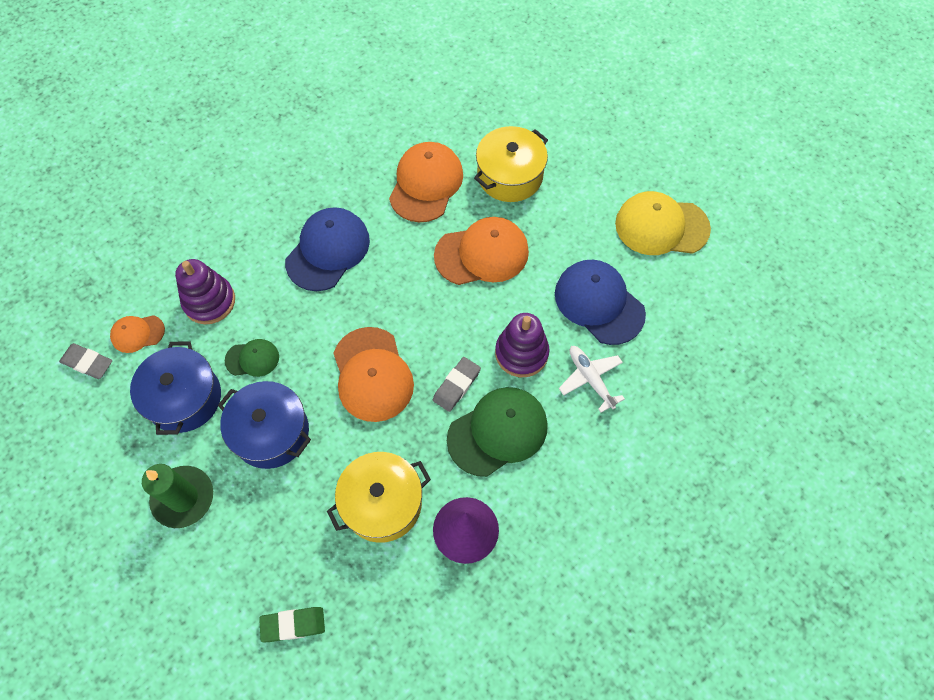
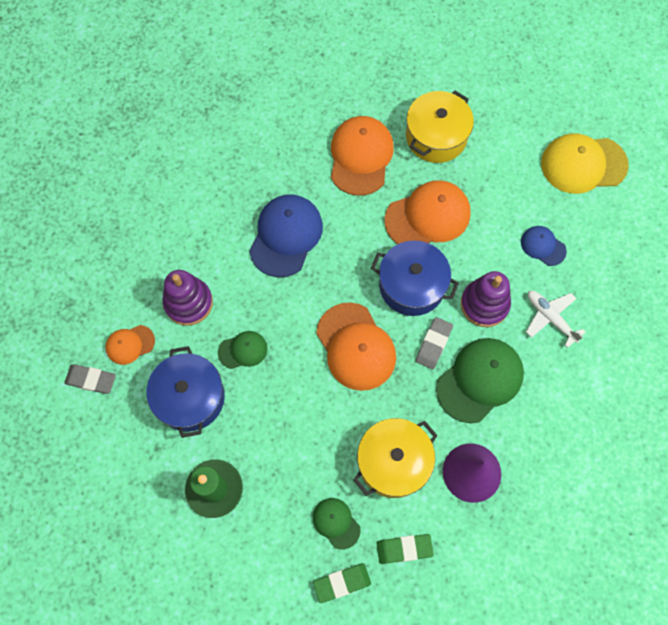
camera: 10 degrees left, 5 degrees up
blue pot [218,381,311,469] -> blue pot moved to [371,240,459,316]
blue cap [555,260,646,345] -> blue cap [521,226,567,266], size x0.53
none -> green cap [313,498,361,550]
none -> green eraser [377,534,434,564]

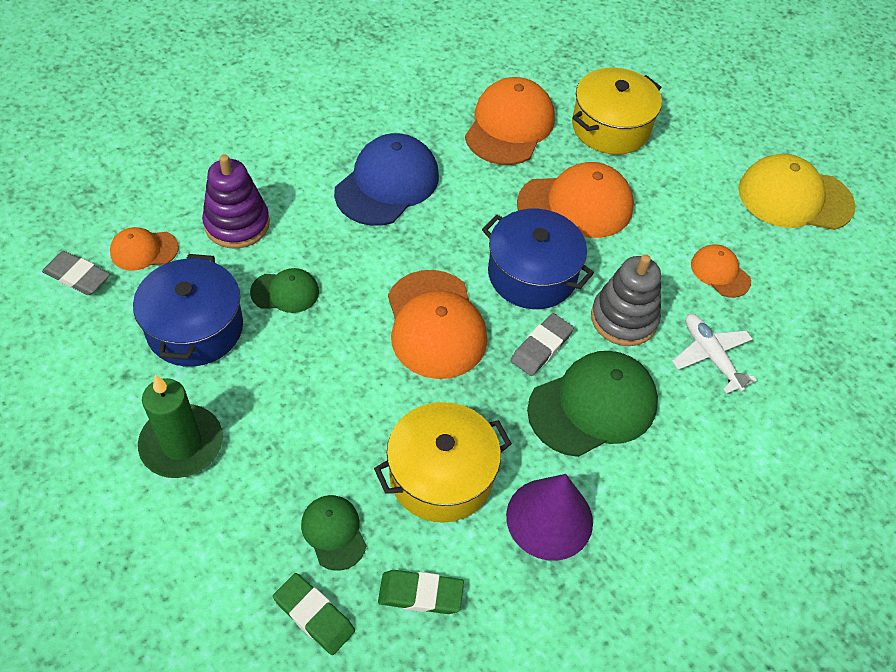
camera: 10 degrees right, 15 degrees down
green eraser [313,563,371,603] -> green eraser turned 45 degrees clockwise [273,573,355,655]
purple stacking toy [461,271,511,327] -> grey stacking toy [591,254,661,346]
blue cap [521,226,567,266] -> orange cap [691,244,751,298]

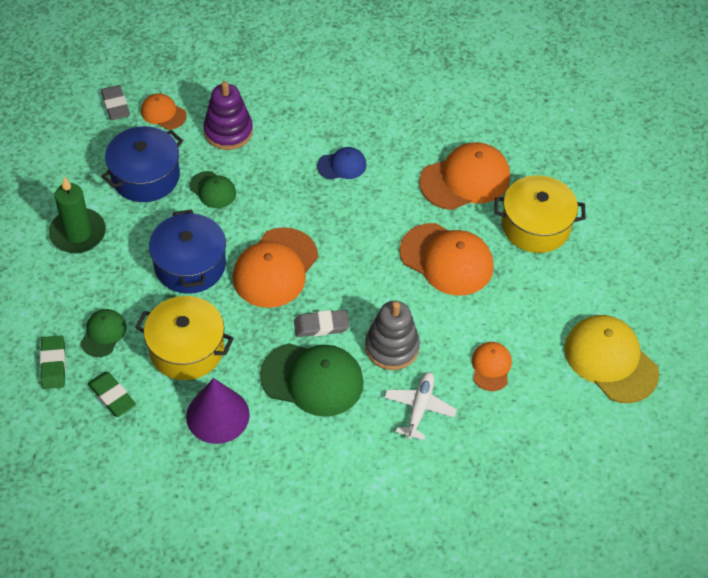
camera: 45 degrees right, 0 degrees up
blue cap [334,133,439,226] -> blue cap [317,147,367,180], size x0.53
blue pot [482,209,594,309] -> blue pot moved to [149,210,226,294]

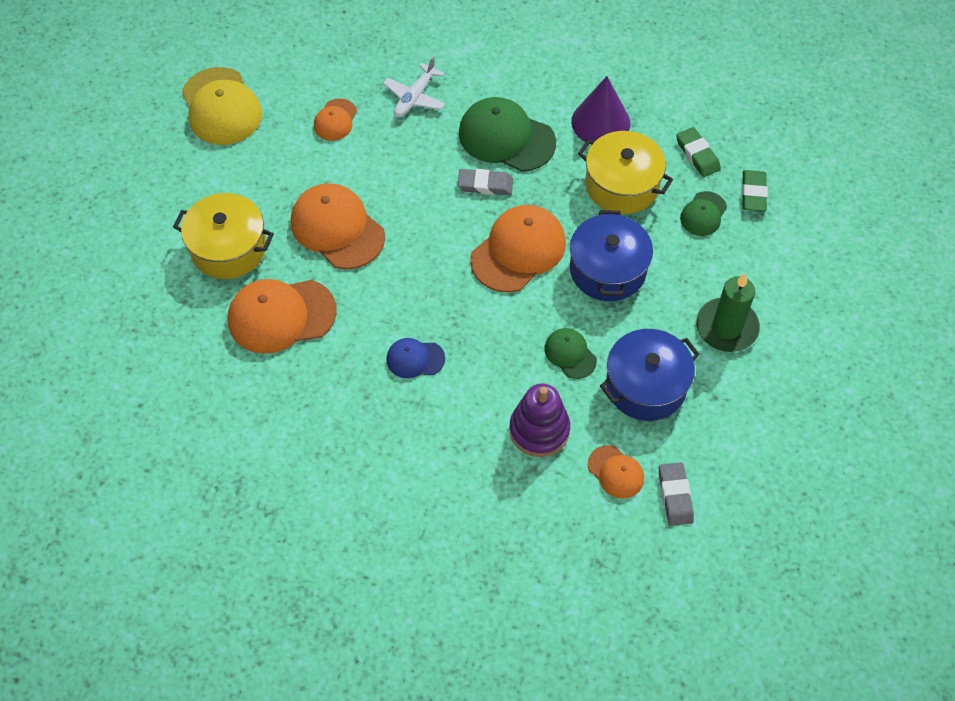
camera: 165 degrees left, 5 degrees up
grey stacking toy [365,301,420,370] -> none

